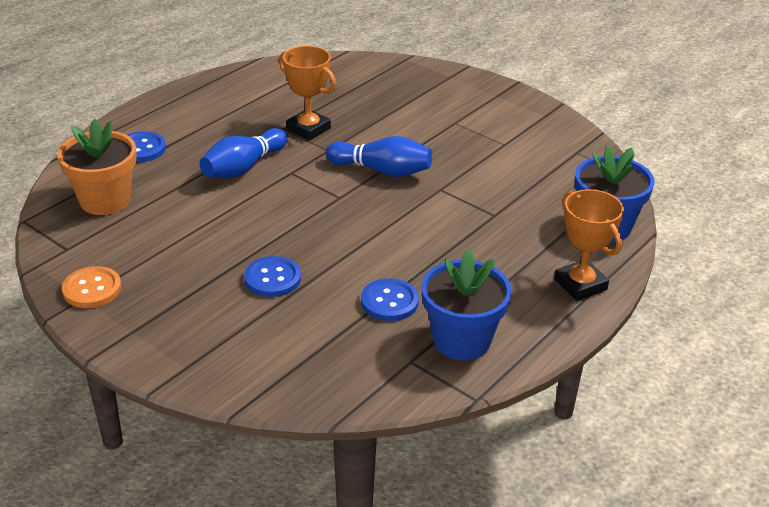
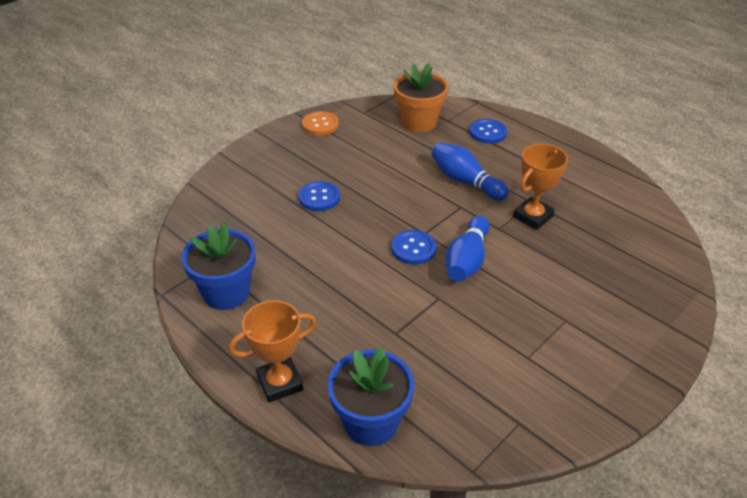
camera: 95 degrees right, 5 degrees up
blue button [361,278,419,321] -> blue button moved to [391,230,436,265]

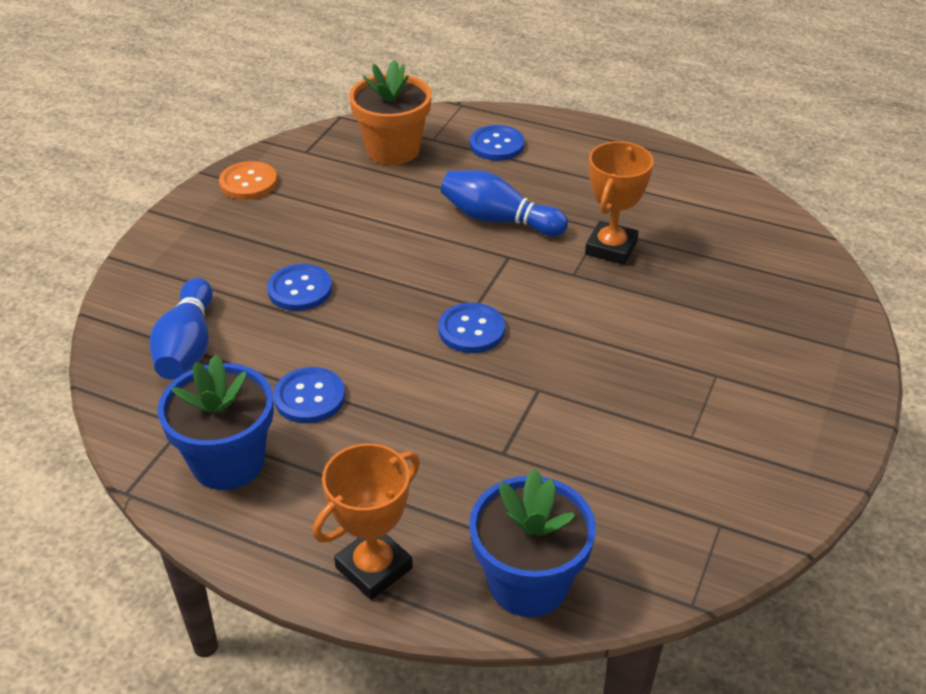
camera: 20 degrees left, 0 degrees up
blue bowling pin [445,216,490,282] -> blue bowling pin moved to [149,278,213,380]
none -> blue button [273,367,345,423]

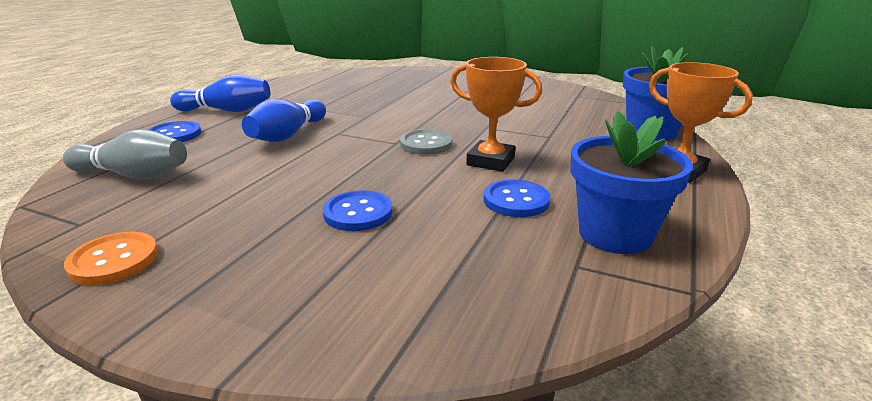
camera: 90 degrees left, 15 degrees down
blue bowling pin [149,278,213,380] -> blue bowling pin moved to [170,74,270,112]
orange flower pot [349,59,432,165] -> grey bowling pin [63,129,187,180]
blue button [438,303,505,353] -> grey button [400,129,452,155]
orange trophy [585,141,654,265] -> orange trophy moved to [450,57,542,172]

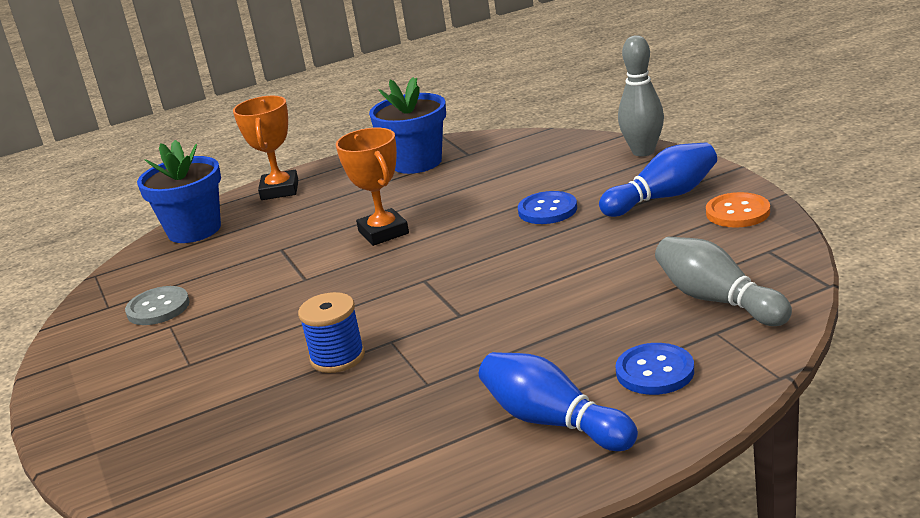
camera: 135 degrees left, 0 degrees up
blue bowling pin [242,99,326,142] -> blue bowling pin moved to [599,142,717,217]
grey button [400,129,452,155] -> grey button moved to [125,286,190,325]
blue button [484,179,551,217] -> none
none -> blue spool [298,292,365,373]
none -> grey bowling pin [618,35,664,156]

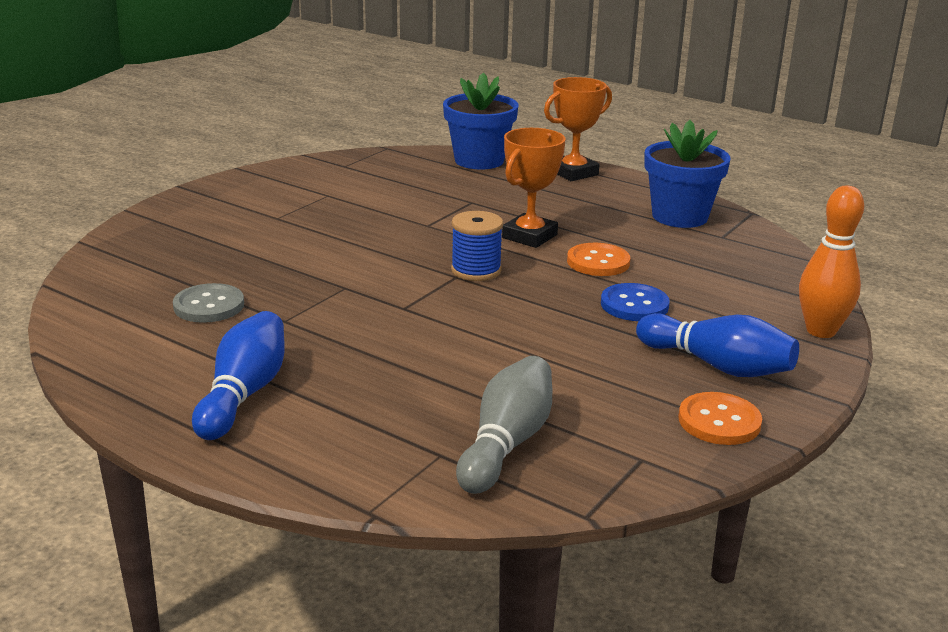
camera: 55 degrees right, 0 degrees up
grey button [125,286,190,325] -> grey button moved to [173,283,244,323]
blue spool [298,292,365,373] -> blue spool moved to [451,211,503,281]
blue button [616,343,694,395] -> none
grey bowling pin [618,35,664,156] -> orange bowling pin [799,186,864,338]
none -> orange button [567,243,630,276]

